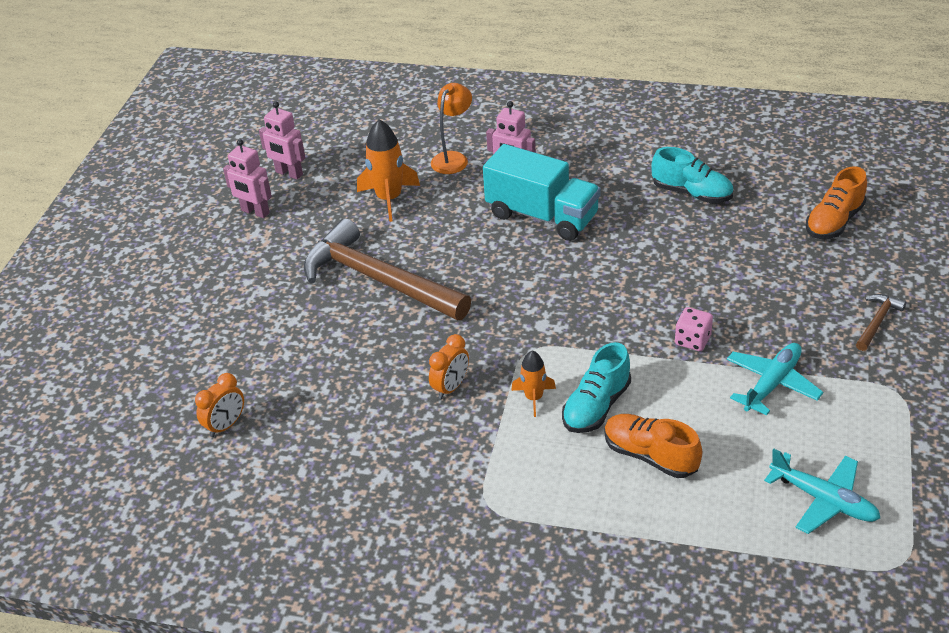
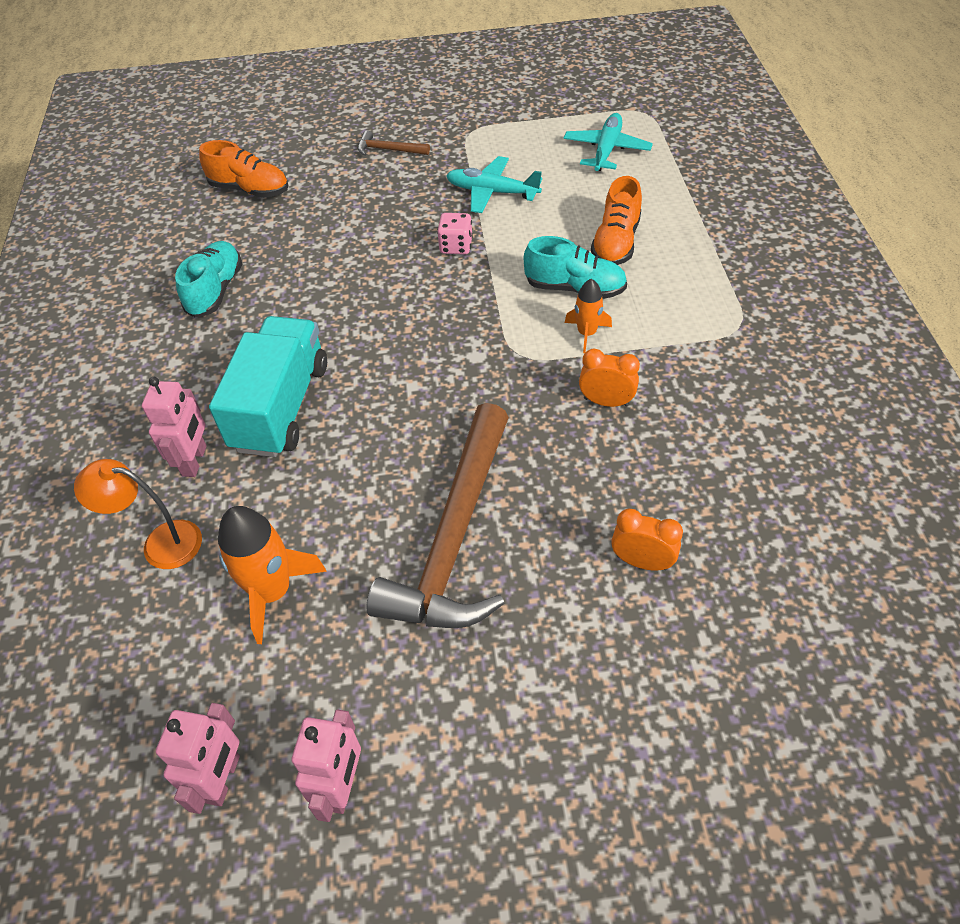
camera: 110 degrees left, 10 degrees up
orange clock [195,373,244,437] -> orange clock moved to [611,509,683,570]

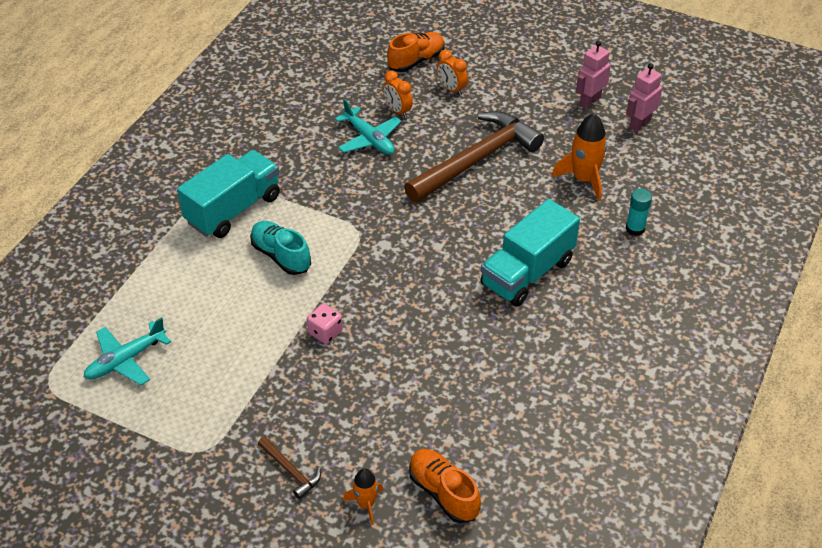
camera: 150 degrees left, 5 degrees down
orange lamp [74,459,202,569] -> turquoise glue stick [626,189,652,236]
pink robot [142,377,207,477] -> none
turquoise shoe [175,241,242,318] -> none
turquoise plane [446,156,542,213] -> turquoise plane moved to [335,99,402,155]
orange rocket [565,279,612,353] -> orange rocket moved to [343,468,383,525]
orange clock [579,349,640,407] -> orange clock moved to [437,50,468,96]
orange shoe [591,176,642,265] -> orange shoe moved to [387,32,445,72]
none -> turquoise truck [177,150,280,238]

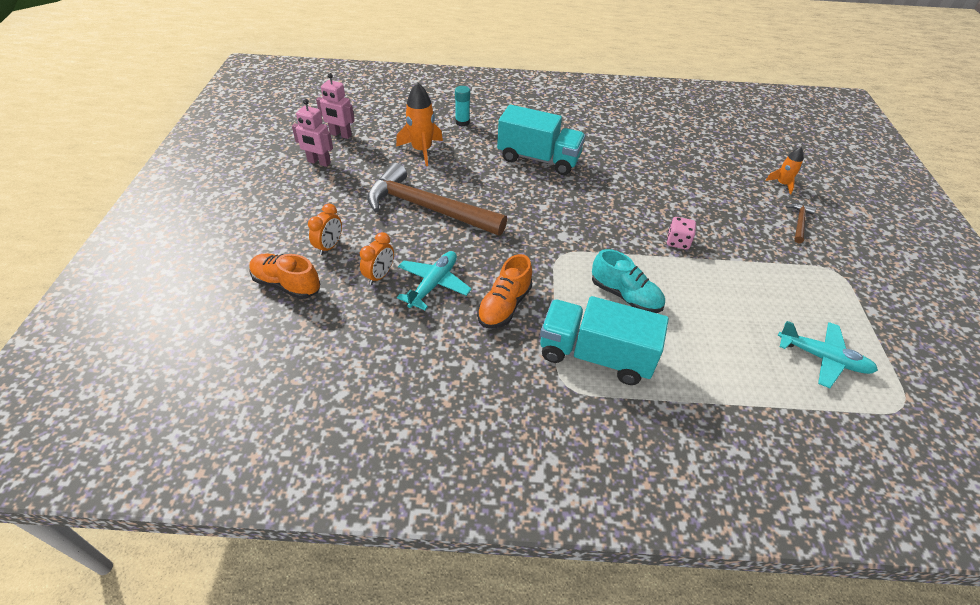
camera: 115 degrees left, 0 degrees up
turquoise shoe [250,221,311,275] -> turquoise shoe turned 75 degrees counterclockwise [592,249,665,313]
orange shoe [409,449,481,523] -> orange shoe moved to [477,254,532,329]

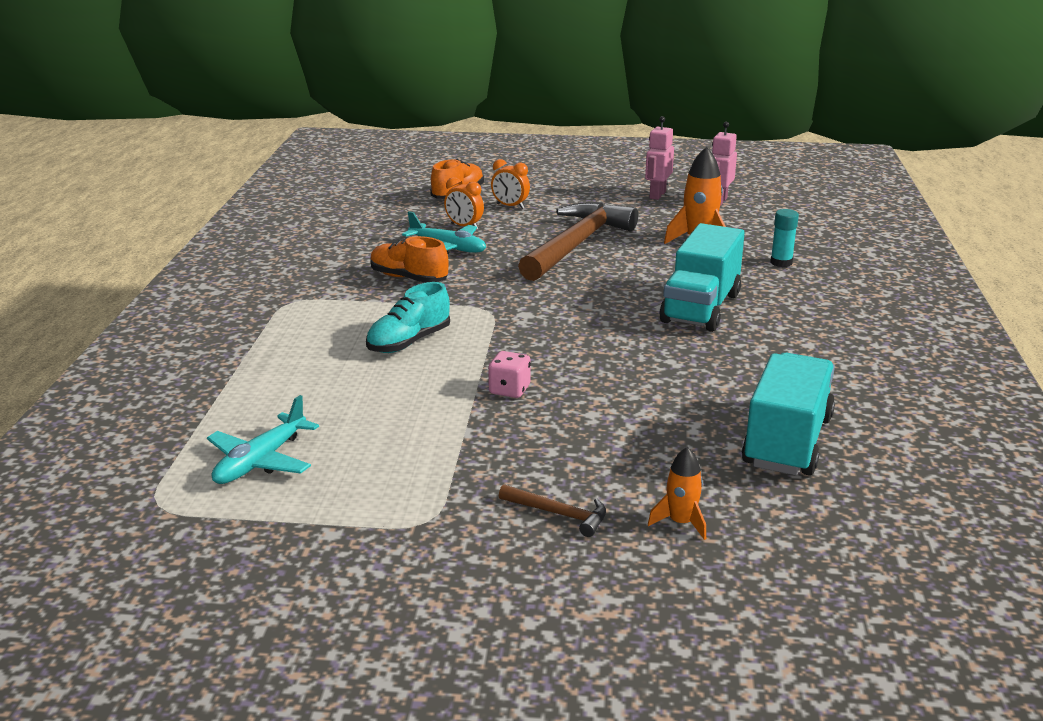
camera: 95 degrees right, 20 degrees down
turquoise truck [540,296,669,385] -> turquoise truck moved to [742,353,835,475]

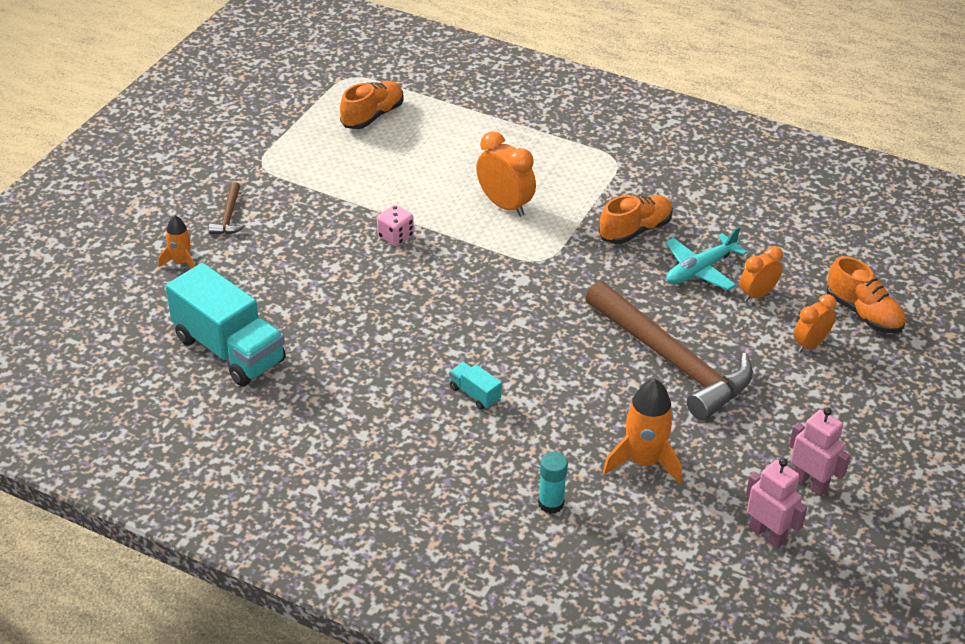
camera: 110 degrees right, 15 degrees up
turquoise plane [207,395,319,484] -> orange shoe [340,81,404,129]
turquoise shoe [366,282,450,353] -> orange clock [476,131,536,217]
brown hammer [499,484,606,537] -> brown hammer turned 45 degrees counterclockwise [209,182,245,234]
turquoise truck [659,223,745,332] -> turquoise truck [449,362,502,410], size x0.43

